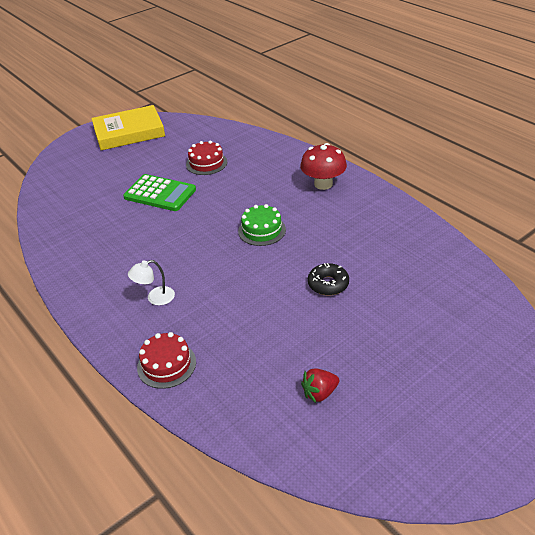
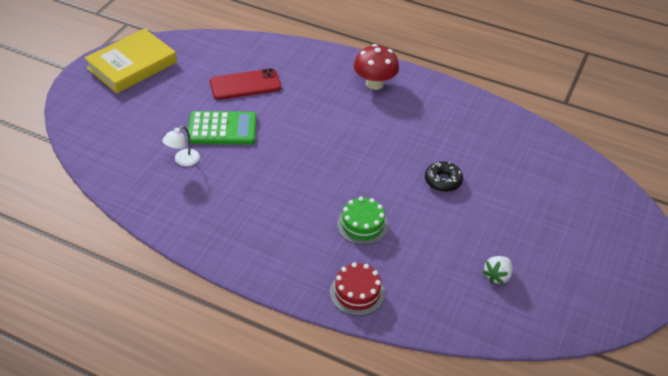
camera: 30 degrees left, 5 degrees up
white lamp [128,260,175,305] -> white lamp moved to [162,126,200,166]
red cake [186,140,227,175] -> red phone [210,68,281,100]
green cake [238,204,286,246] -> green cake moved to [337,197,388,245]
red strawberry [301,369,339,403] -> white strawberry [482,256,512,285]

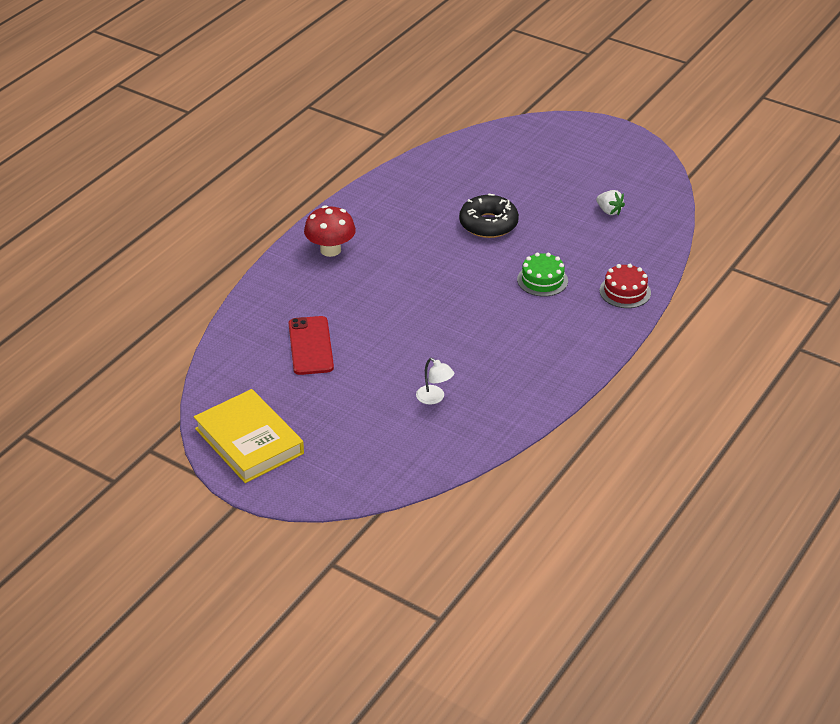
camera: 80 degrees left, 5 degrees down
green calculator [187,111,257,145] -> none
black donut [425,161,463,192] -> black donut [459,193,519,238], size x1.56

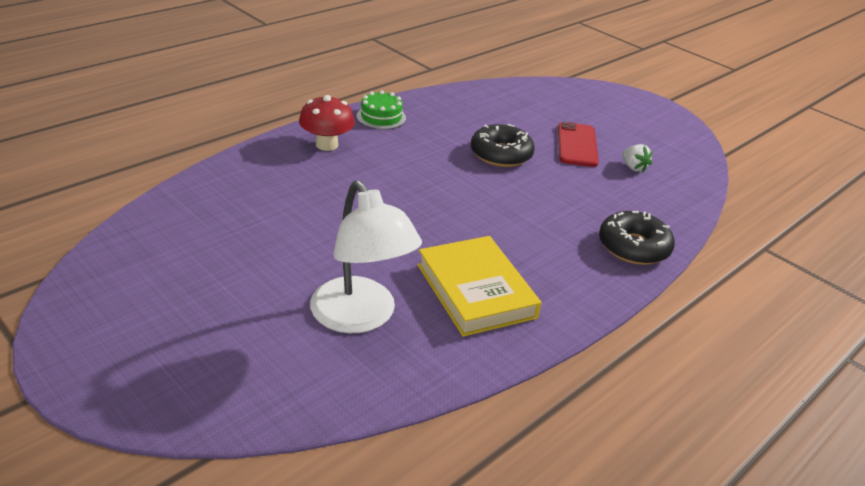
camera: 10 degrees right, 5 degrees down
yellow book [194,389,304,483] -> yellow book moved to [418,236,541,337]
red phone [289,316,334,375] -> red phone moved to [558,122,599,167]
white lamp [416,358,454,405] -> white lamp [310,181,422,333], size x2.34
green cake [517,252,568,297] -> green cake moved to [357,90,406,130]
red cake [600,264,651,308] -> black donut [599,211,675,265]

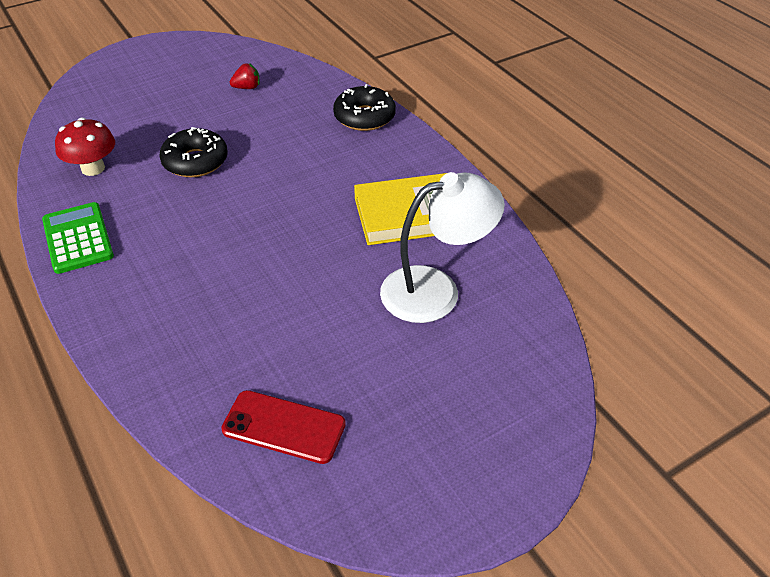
camera: 75 degrees left, 10 degrees up
red mushroom [299,95,355,151] -> red mushroom moved to [55,118,115,176]
green cake [357,90,406,130] -> green calculator [42,202,114,274]
red phone [558,122,599,167] -> red phone moved to [221,390,346,464]
white strawberry [622,144,653,173] -> red strawberry [230,63,260,89]

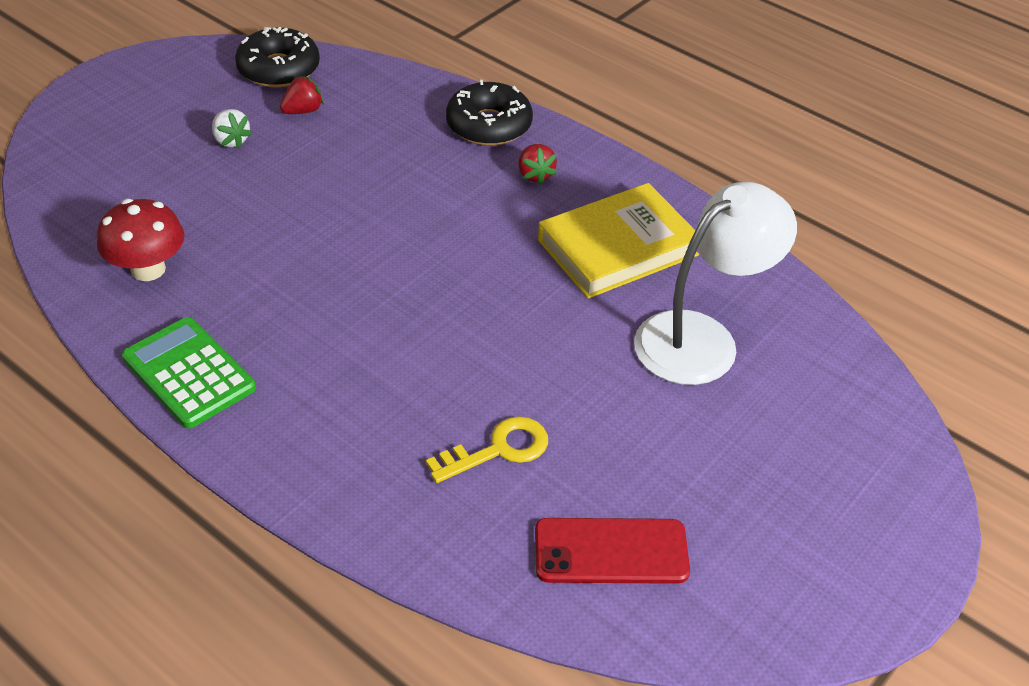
camera: 20 degrees left, 0 degrees up
black donut [159,127,228,177] -> black donut moved to [235,27,320,87]
none -> white strawberry [212,109,252,149]
none -> yellow key [426,416,548,483]
none -> red strawberry [518,144,557,185]

